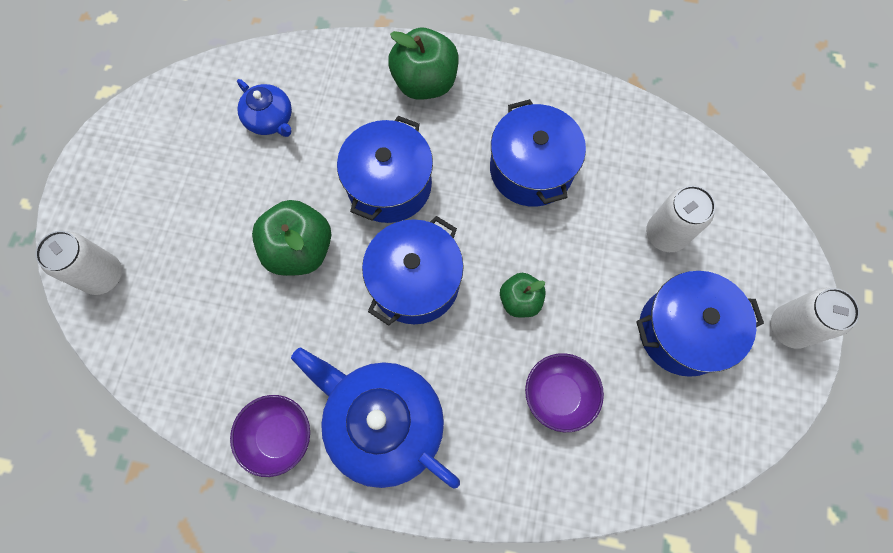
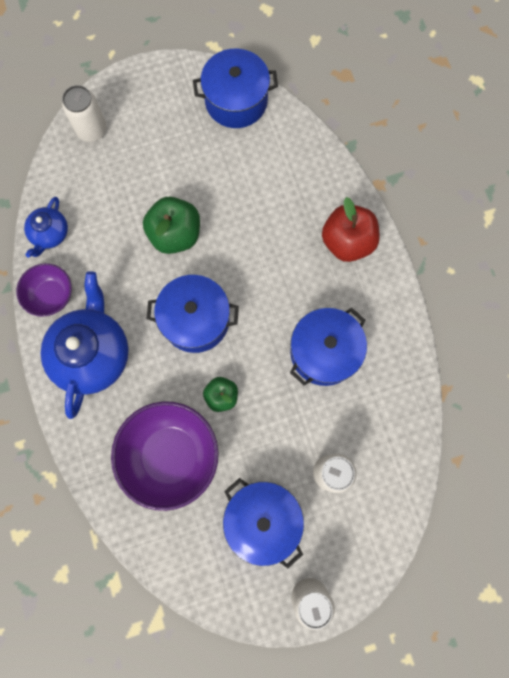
camera: 60 degrees right, 5 degrees up
blue teapot [237,79,292,137] -> blue teapot moved to [24,197,68,258]
blue pot [337,116,433,223] -> blue pot moved to [193,49,278,128]
green apple [388,28,459,100] -> red apple [322,197,380,262]
purple bowl [525,353,604,432] -> purple bowl [111,401,219,511], size x1.79

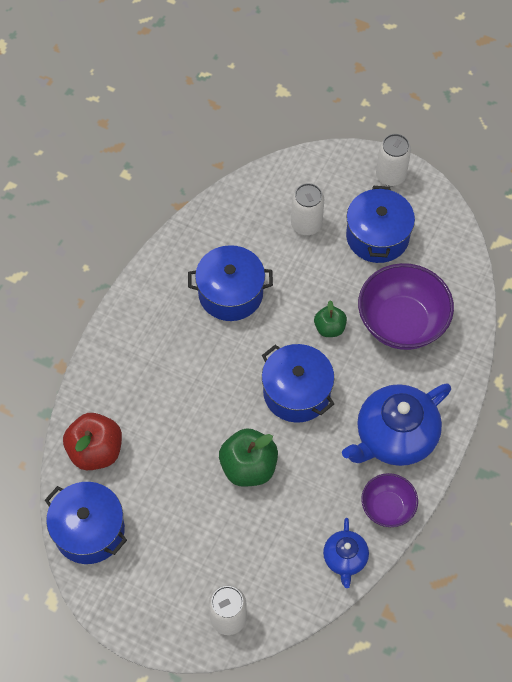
camera: 135 degrees left, 15 degrees down
blue teapot [24,197,68,258] -> blue teapot turned 120 degrees clockwise [323,518,369,588]
red apple [322,197,380,262] -> red apple moved to [63,413,122,470]

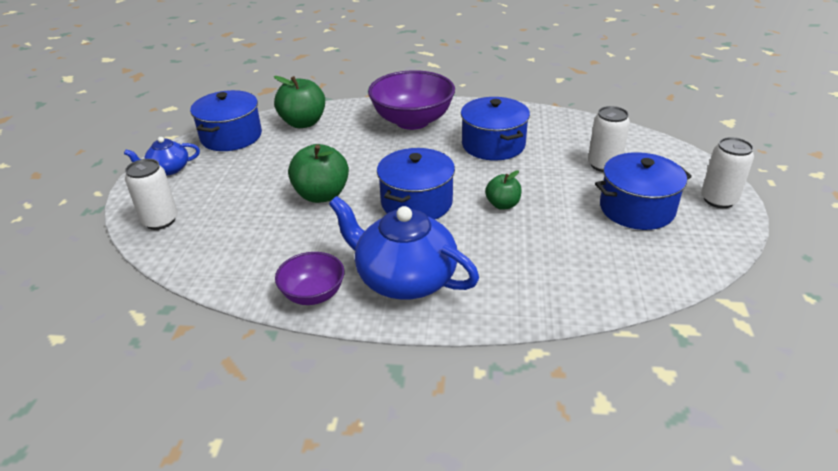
camera: 70 degrees right, 25 degrees down
red apple [63,413,122,470] -> green apple [274,76,325,128]
blue teapot [323,518,369,588] -> blue teapot moved to [124,137,200,175]
purple bowl [358,263,454,350] -> purple bowl moved to [368,70,455,130]

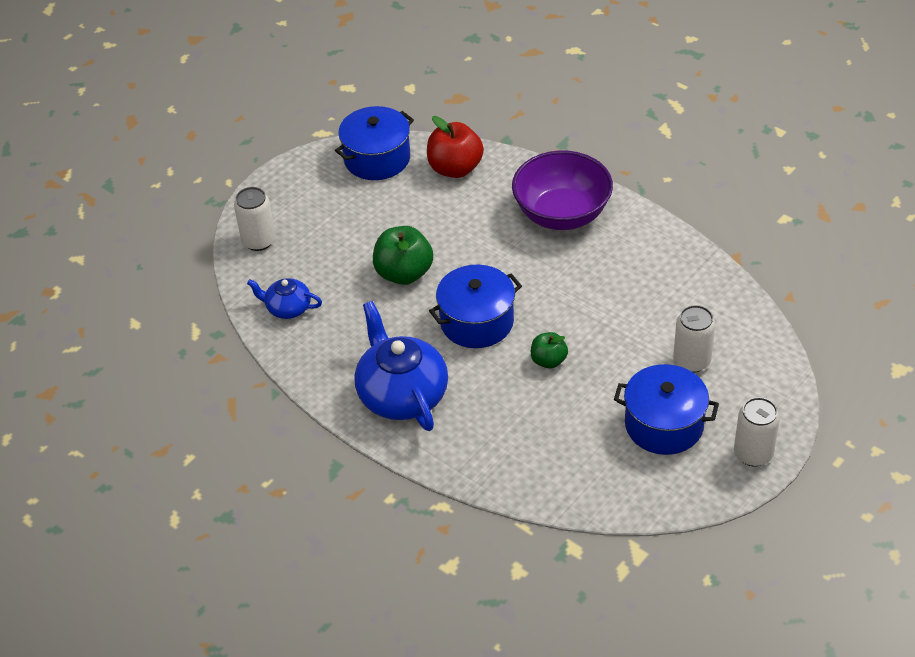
camera: 35 degrees right, 10 degrees up
blue teapot [124,137,200,175] -> blue teapot moved to [247,278,322,319]
green apple [274,76,325,128] -> red apple [427,116,484,178]
purple bowl [275,252,344,305] -> none
blue pot [461,97,530,161] -> none

